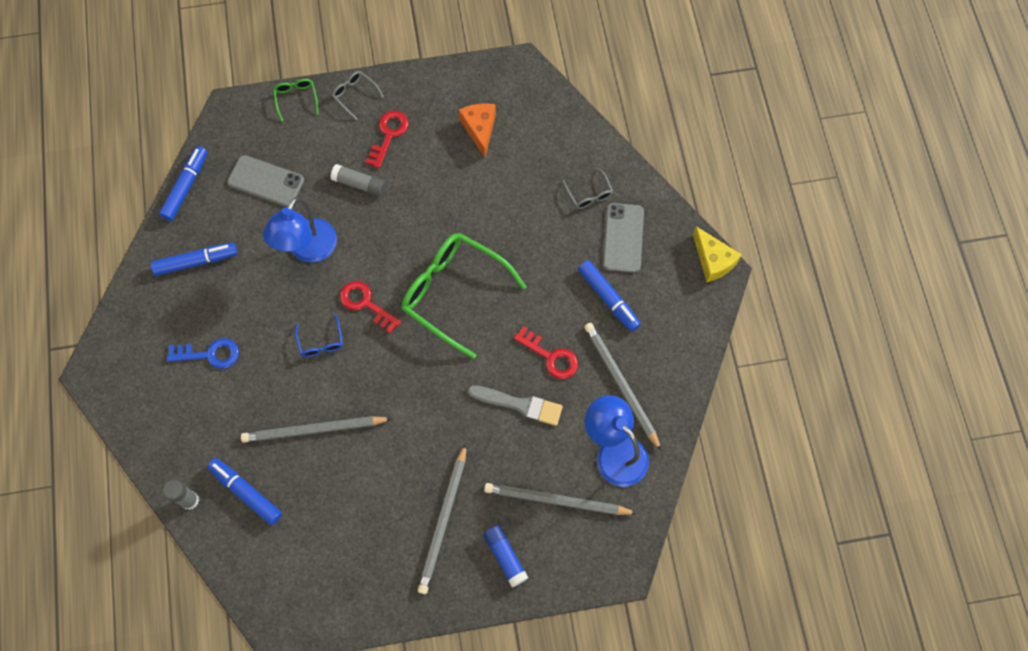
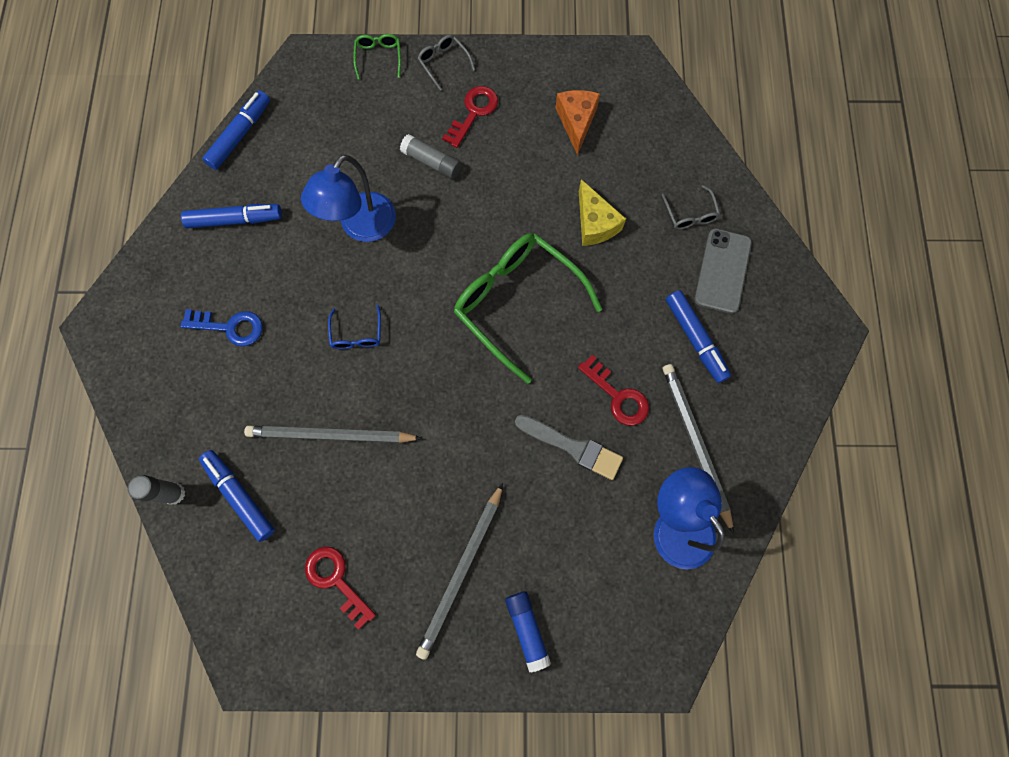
camera: 10 degrees right, 5 degrees up
grey phone [227,155,304,207] -> none
red key [340,281,401,334] -> red key moved to [305,547,376,630]
grey pencil [484,483,638,515] -> none
yellow cheese [693,226,742,282] -> yellow cheese moved to [579,179,626,246]

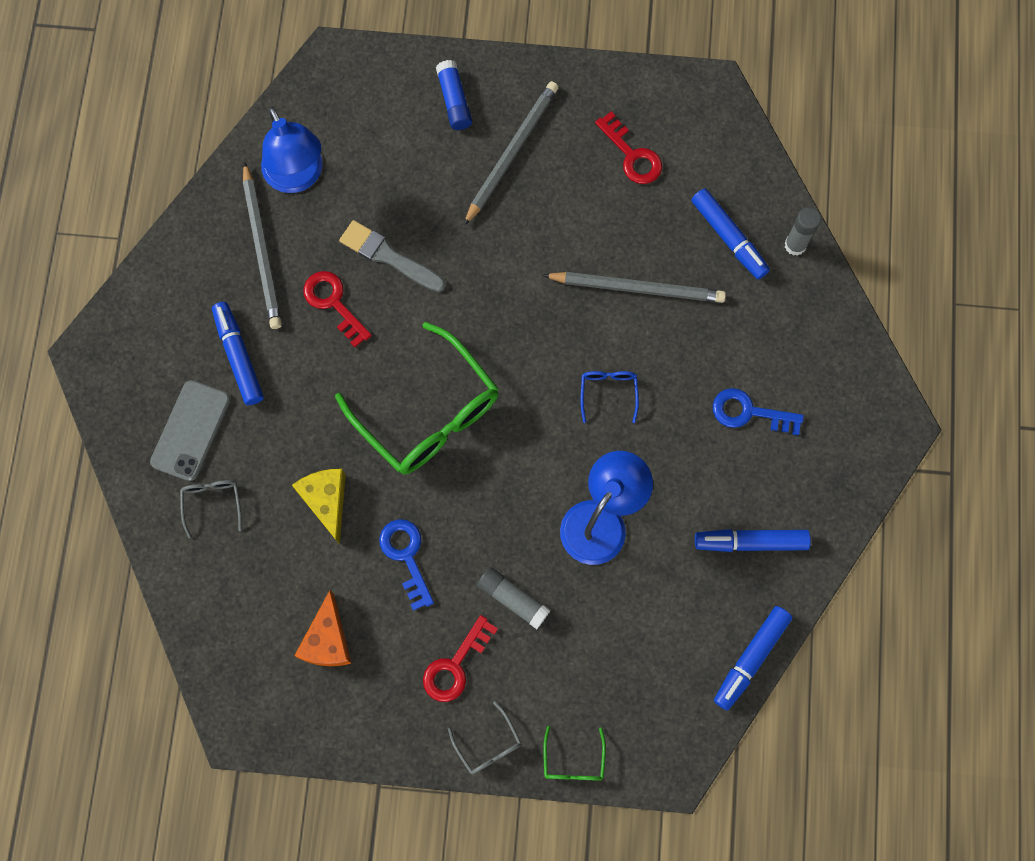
camera: 175 degrees left, 0 degrees up
none -> blue key [379,519,434,611]

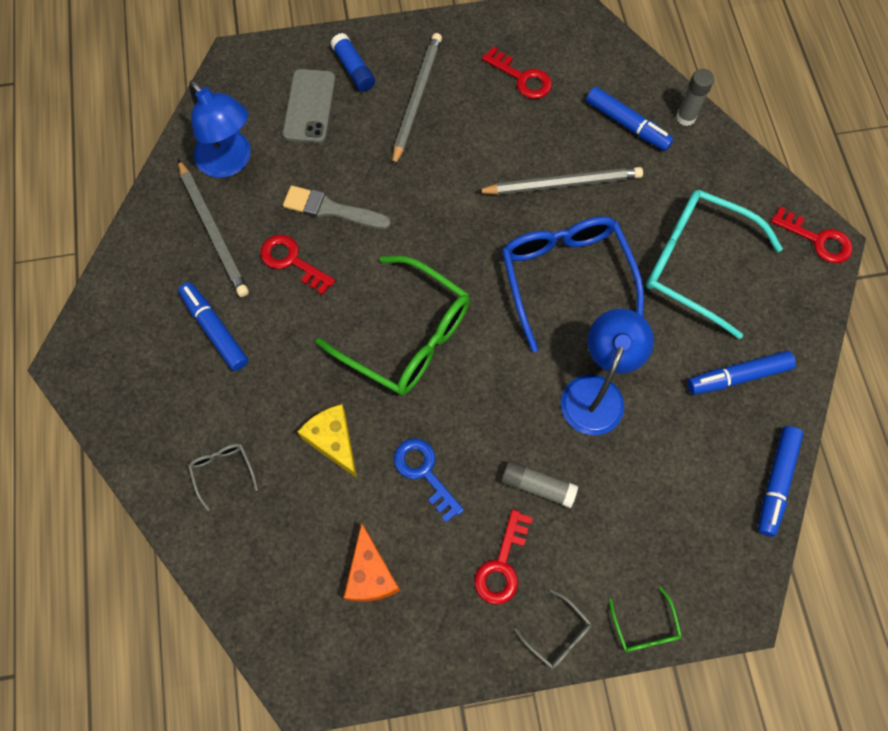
camera: 15 degrees left, 5 degrees down
grey phone [150,380,230,481] -> grey phone moved to [283,69,336,143]
blue glasses [581,371,639,423] -> blue glasses [502,217,644,352], size x2.33
blue key [713,388,804,436] -> turquoise glasses [646,190,783,339]
none -> red key [771,207,853,263]

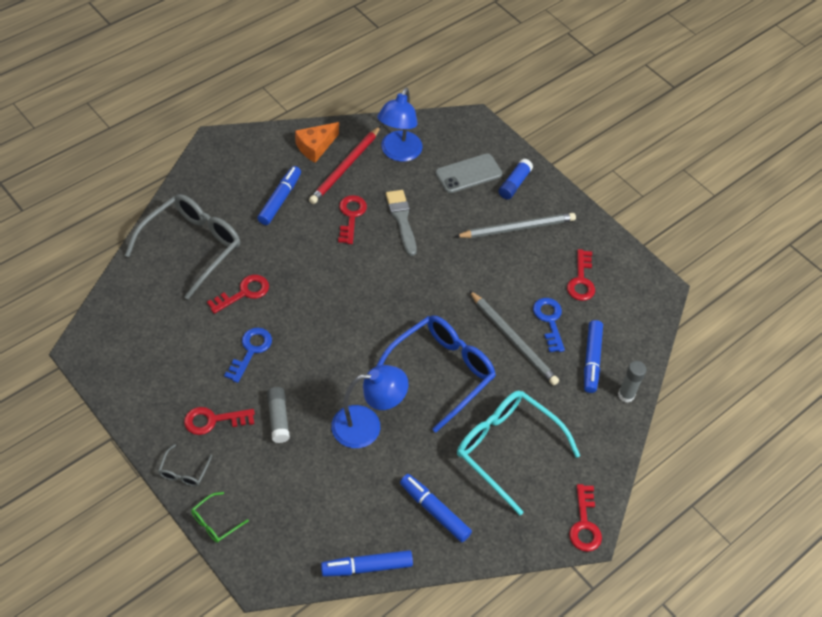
camera: 55 degrees right, 15 degrees down
grey pencil [178,159,249,297] -> red pencil [309,126,381,204]
grey glasses [188,444,258,511] -> grey glasses [125,194,240,299], size x2.33
yellow cheese [297,404,357,478] -> red key [207,274,269,314]
green glasses [316,256,470,395] -> none
orange cheese [344,523,400,602] -> orange cheese moved to [295,122,339,163]
turquoise glasses [646,190,783,339] -> turquoise glasses turned 45 degrees counterclockwise [457,390,580,515]
none -> blue key [533,298,565,352]

